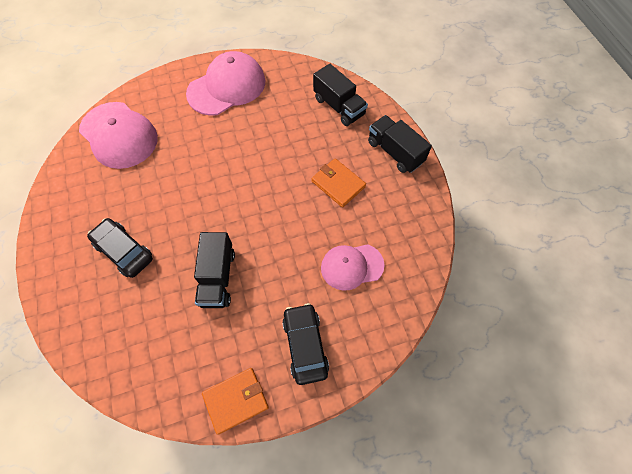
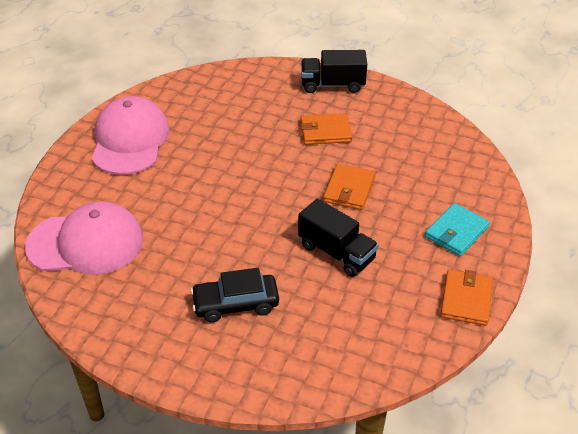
camera: 50 degrees left, 20 degrees down
black car [282,303,329,385] -> turquoise wallet [425,203,490,256]
black truck [313,64,368,126] -> none
pink cap [321,244,385,291] -> none
none -> orange wallet [323,164,375,210]

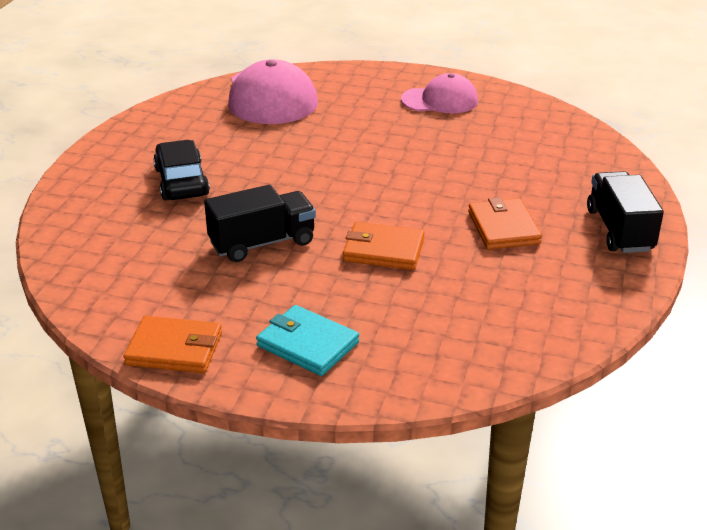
camera: 85 degrees right, 10 degrees down
pink cap [92,96,169,175] -> pink cap [401,73,478,113], size x0.63
black truck [298,198,379,277] -> black truck turned 150 degrees counterclockwise [204,185,316,262]

